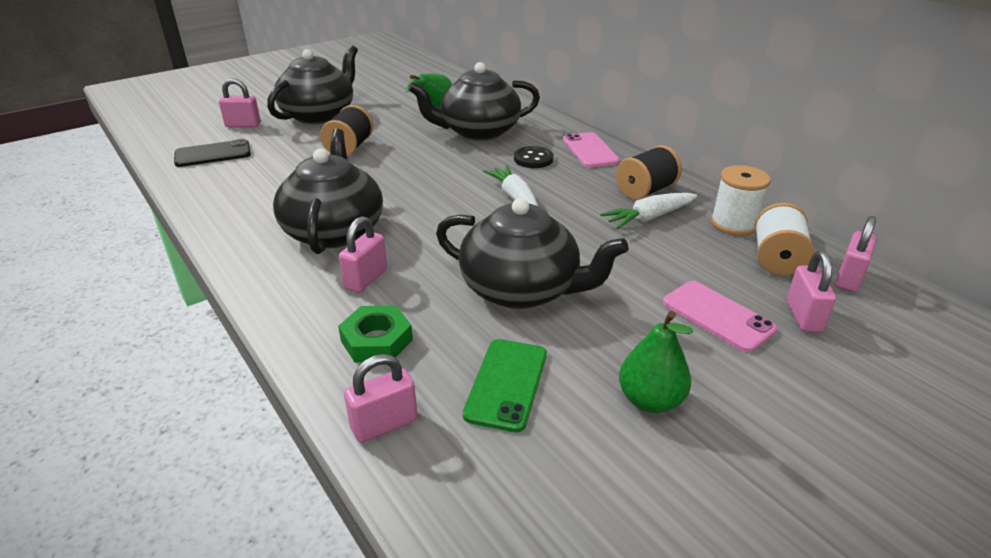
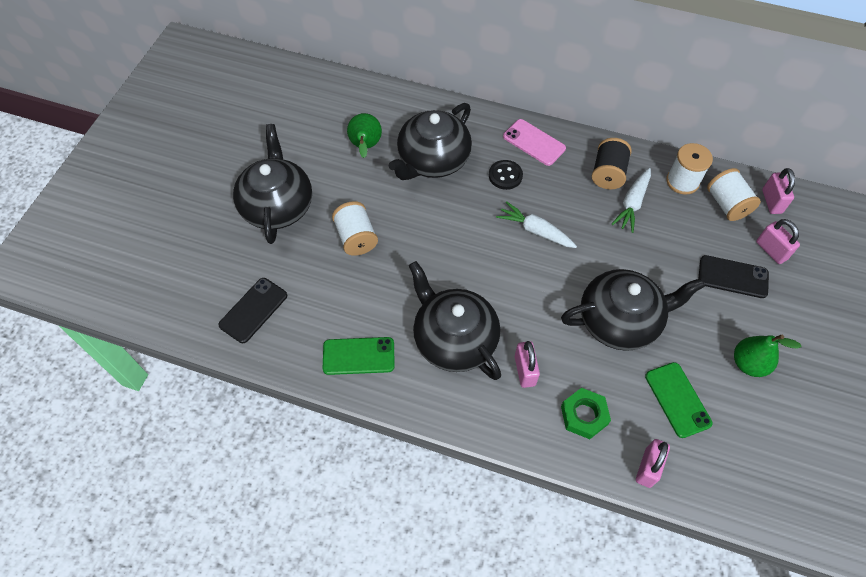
camera: 35 degrees left, 25 degrees up
pink padlock [219,78,261,128] -> none
black spool [320,105,373,157] -> white spool [332,201,378,256]
pink phone [663,281,777,352] -> black phone [699,255,769,298]
none -> green phone [323,337,395,375]

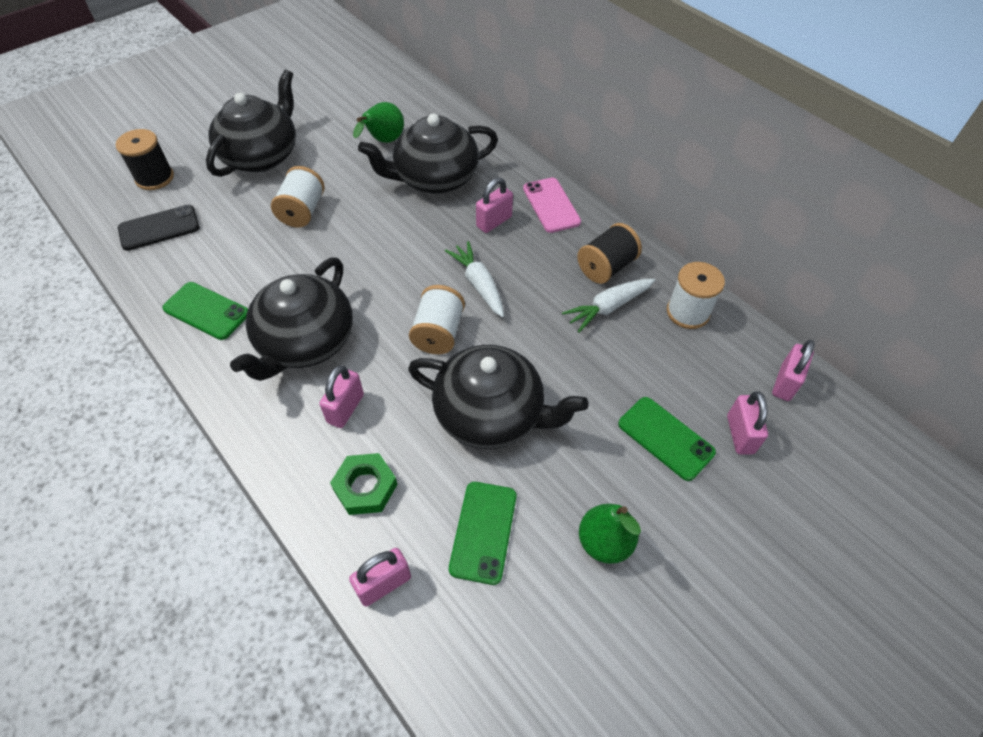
camera: 30 degrees right, 5 degrees down
black teapot [409,261,501,380] -> black teapot turned 150 degrees counterclockwise [230,257,353,381]
black button [489,160,523,190] -> pink padlock [476,177,513,233]
black phone [699,255,769,298] -> green phone [618,397,716,481]
white spool [707,168,761,221] -> white spool moved to [409,285,465,354]
none -> black spool [116,129,174,190]

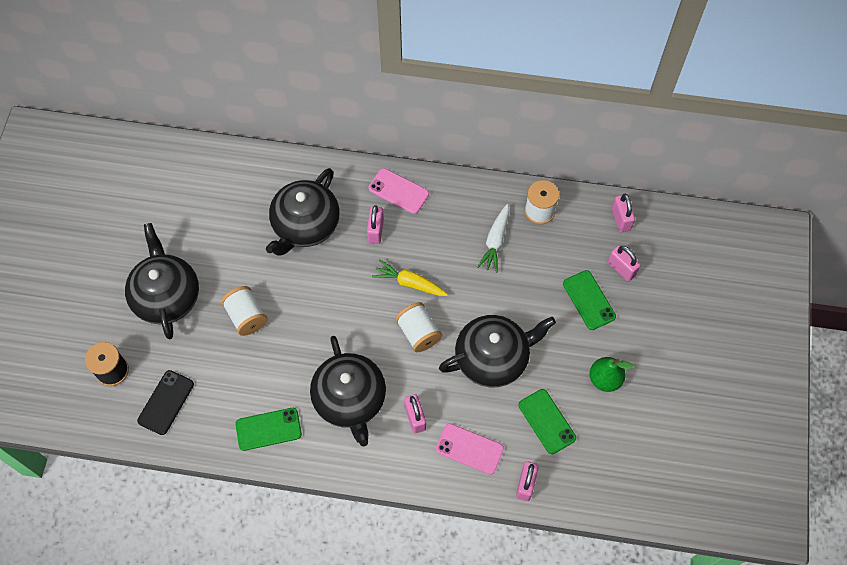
camera: 40 degrees left, 10 degrees up
green nut [330,453,398,515] -> pink phone [436,423,504,475]
green pear [353,102,404,143] -> none
white carrot [445,241,504,318] -> yellow carrot [372,259,448,296]
black spool [577,223,642,284] -> none
green phone [618,397,716,481] -> green phone turned 60 degrees clockwise [563,270,616,330]

